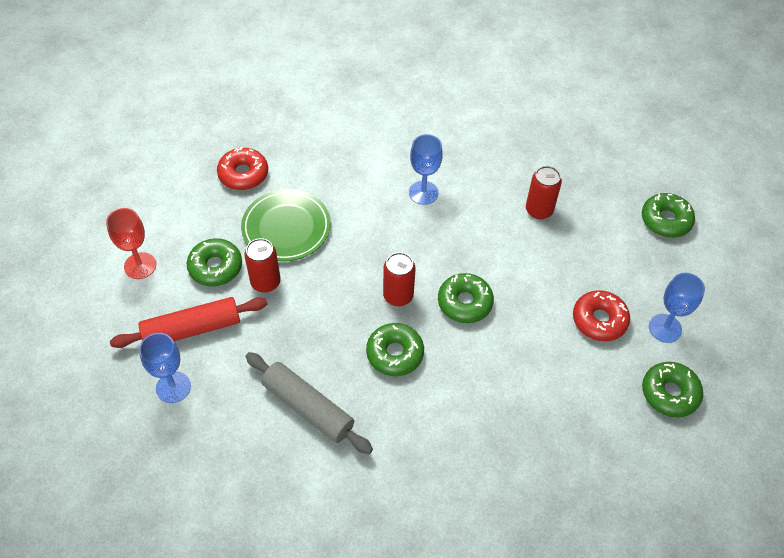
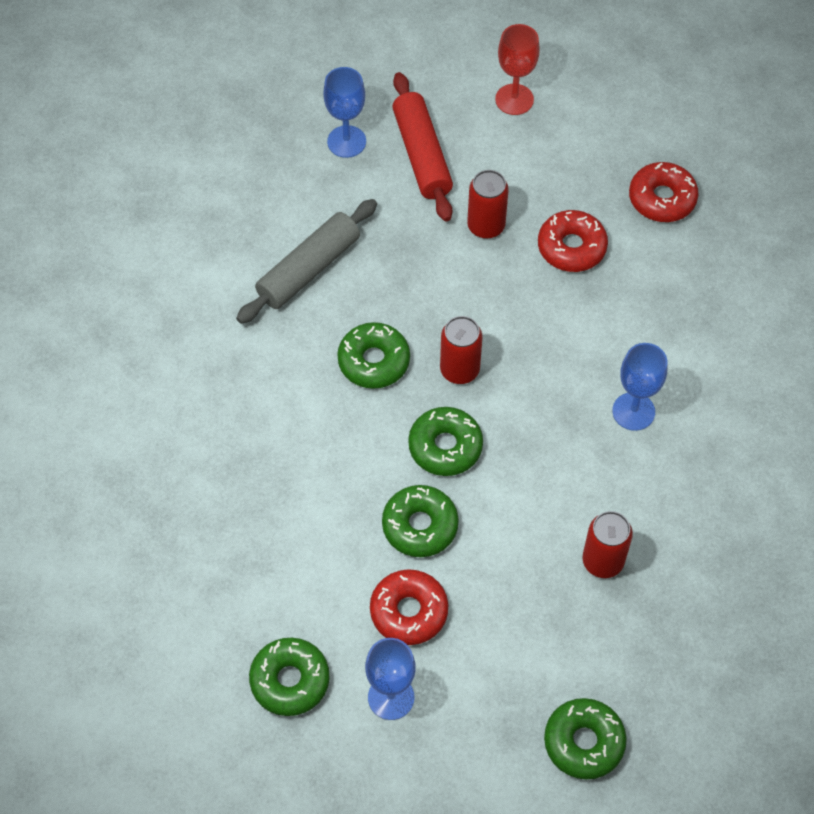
camera: 95 degrees right, 5 degrees up
green donut [187,238,242,286] -> green donut moved to [382,485,459,557]
green plate [241,189,331,261] -> red donut [538,210,608,272]

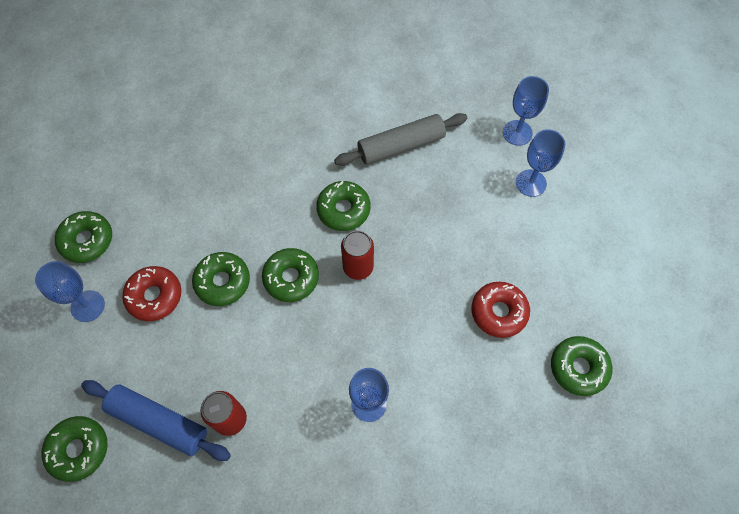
camera: 70 degrees right, 5 degrees up
grey rolling pin [236,199,377,324] -> grey rolling pin turned 45 degrees counterclockwise [334,113,467,166]
red rolling pin [392,72,453,222] -> blue goblet [516,129,565,197]
red can [467,170,509,239] -> none
red goblet [495,24,540,115] -> none
red donut [629,162,699,222] -> green donut [551,336,612,396]
none -> blue rolling pin [81,380,231,461]

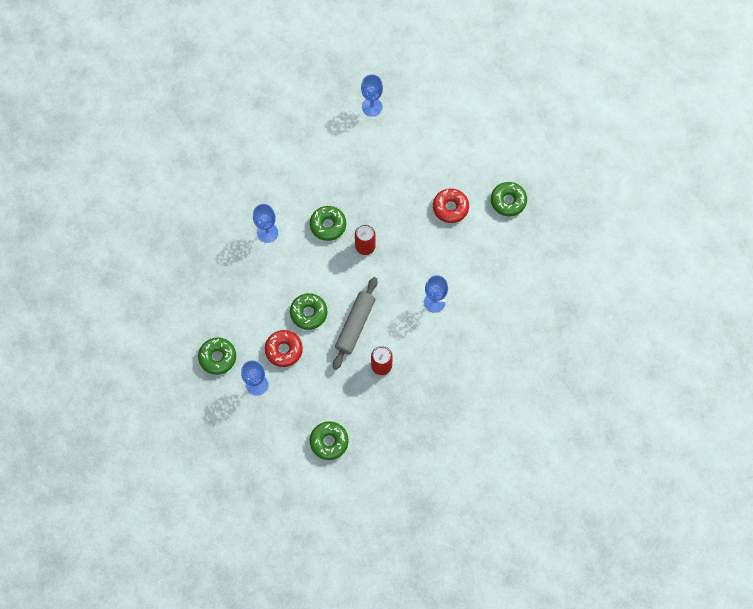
camera: 45 degrees left, 5 degrees up
blue rolling pin [81,380,231,461] -> none
green donut [262,248,319,302] -> none
grey rolling pin [334,113,467,166] -> grey rolling pin moved to [333,277,377,370]
blue goblet [516,129,565,197] -> blue goblet moved to [253,204,278,243]

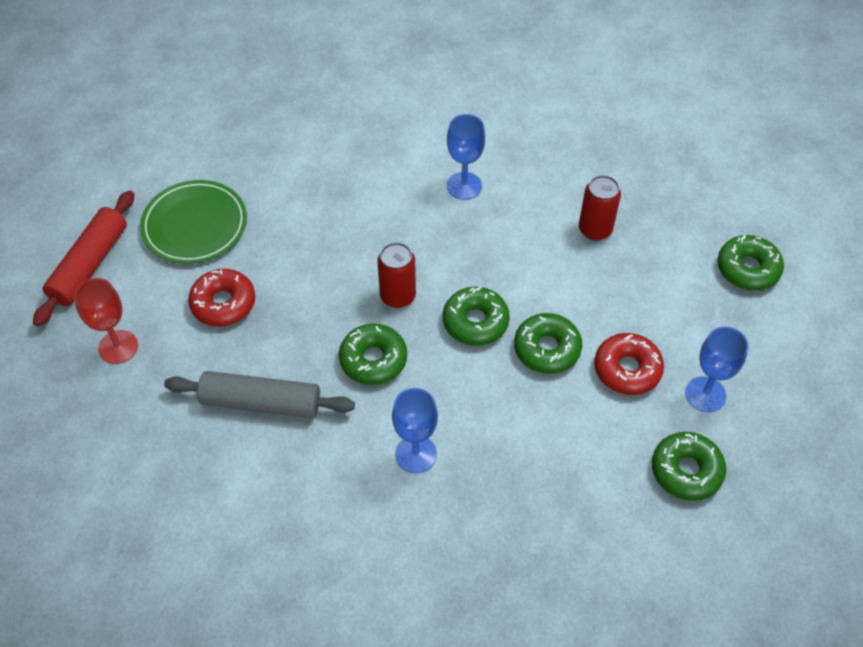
camera: 105 degrees left, 15 degrees down
grey rolling pin [333,277,377,370] -> grey rolling pin moved to [164,371,355,418]
blue goblet [361,74,383,116] -> red goblet [74,278,138,364]
red donut [433,188,469,223] -> red donut moved to [188,269,255,327]
green donut [491,182,527,216] -> green donut moved to [443,286,510,346]
none -> red rolling pin [33,190,134,327]
none -> green plate [140,180,247,264]

